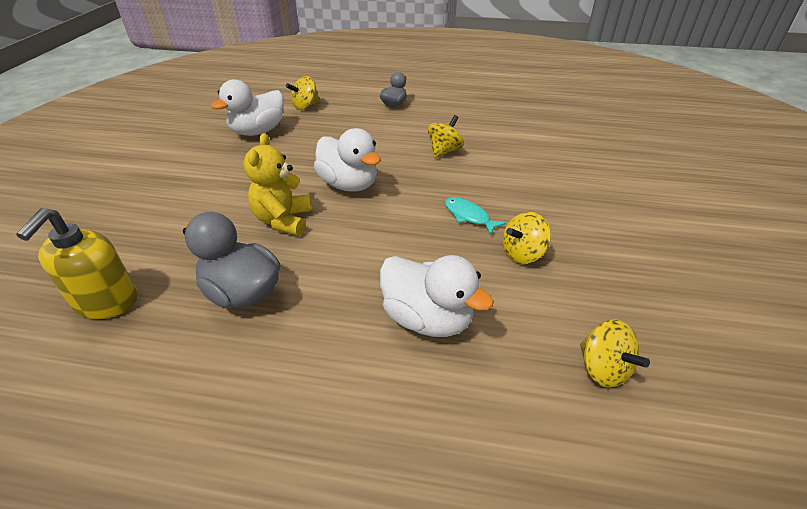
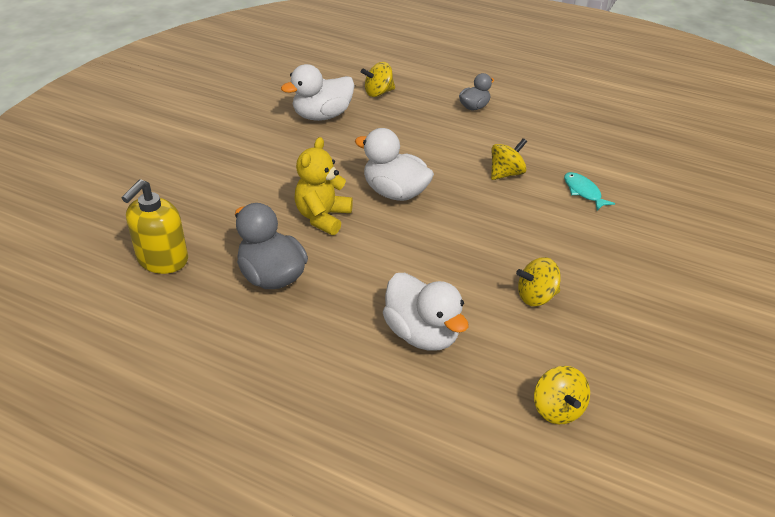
camera: 15 degrees right, 0 degrees up
white duck [314,128,381,192] -> white duck turned 150 degrees clockwise [355,128,434,201]
turquoise fish [445,197,506,235] -> turquoise fish moved to [564,172,615,210]

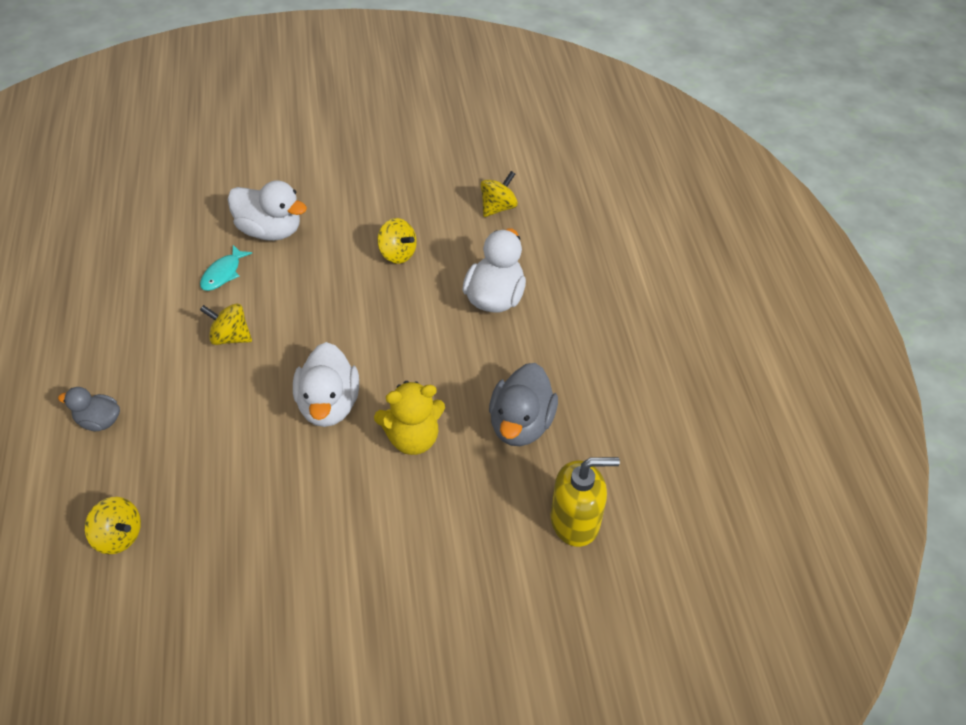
camera: 125 degrees left, 10 degrees up
white duck [281,64,355,121] -> white duck moved to [228,180,307,241]

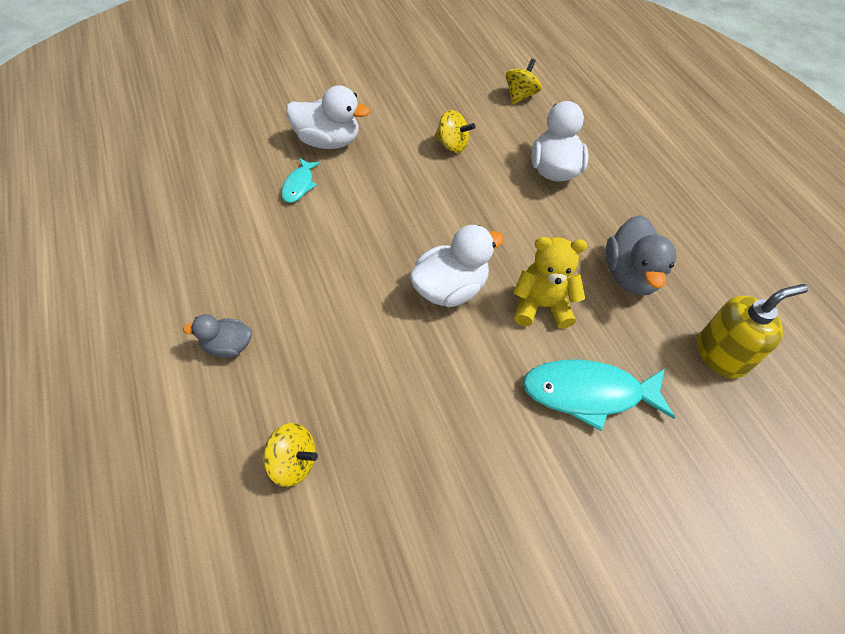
camera: 15 degrees left, 5 degrees up
yellow spinning top [200,303,252,345] -> none
white duck [293,342,359,427] -> white duck turned 105 degrees counterclockwise [409,225,504,307]
yellow teddy bear [374,381,445,455] -> yellow teddy bear turned 150 degrees counterclockwise [513,237,587,329]
none -> turquoise fish [523,359,675,431]

